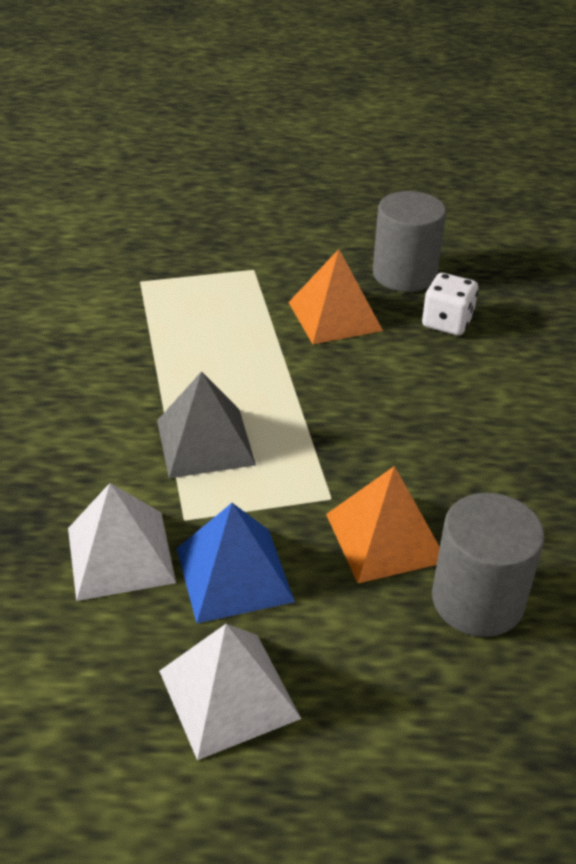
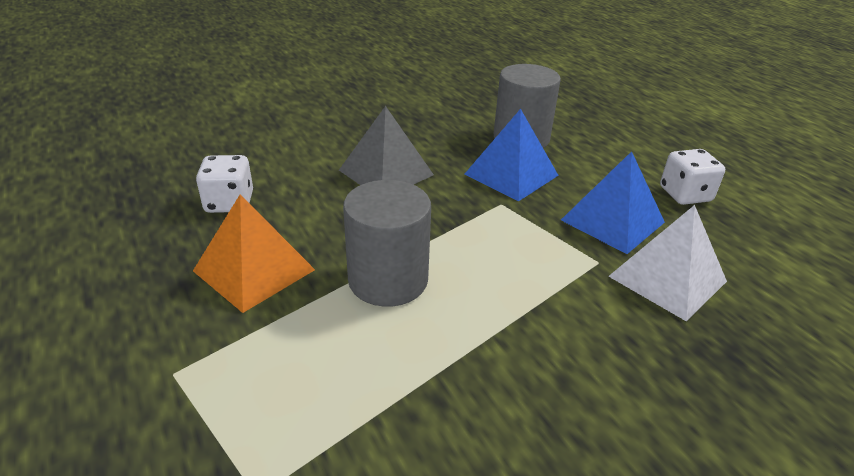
camera: 120 degrees left, 5 degrees down
grey pyramid [157,371,256,478] -> grey pyramid moved to [339,106,434,185]
white pyramid [159,624,301,760] -> white dice [660,149,725,205]
orange pyramid [326,466,440,583] -> blue pyramid [465,109,559,201]
grey cylinder [373,191,446,292] -> grey cylinder moved to [343,180,431,307]

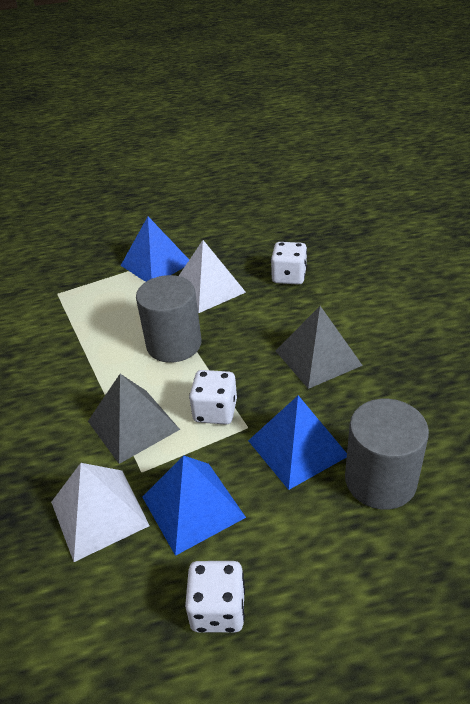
camera: 110 degrees right, 5 degrees up
orange pyramid [193,194,315,313] -> white pyramid [179,240,246,313]
none -> grey pyramid [88,374,180,464]
none -> blue pyramid [121,217,189,282]
none -> white dice [189,370,237,425]

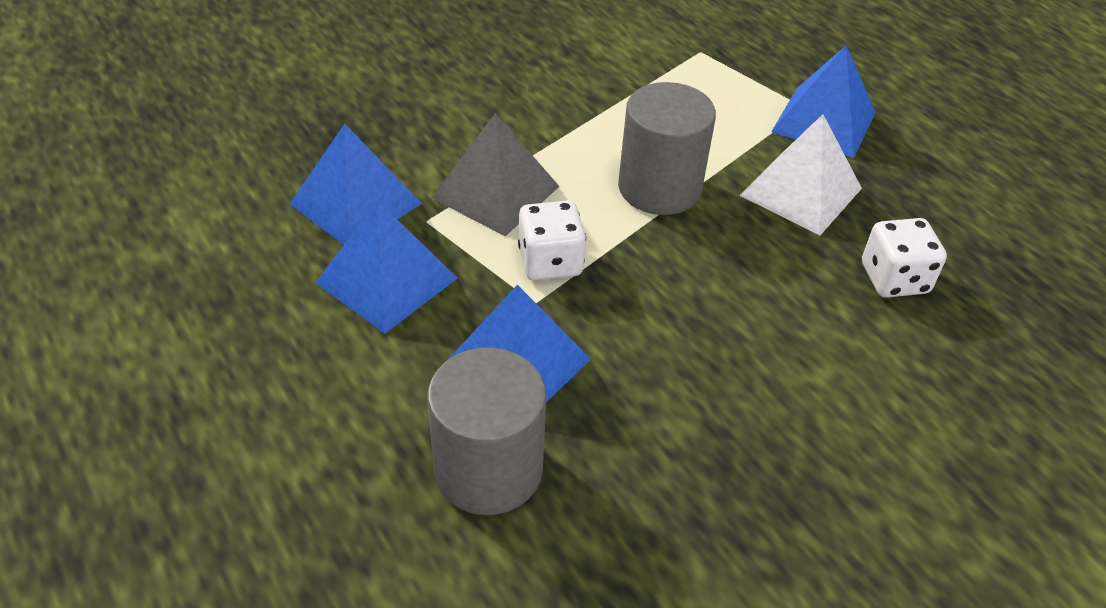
camera: 65 degrees right, 5 degrees up
white pyramid [51,463,150,562] -> blue pyramid [290,124,422,245]
white dice [185,561,245,633] -> none
grey pyramid [276,306,363,389] -> none

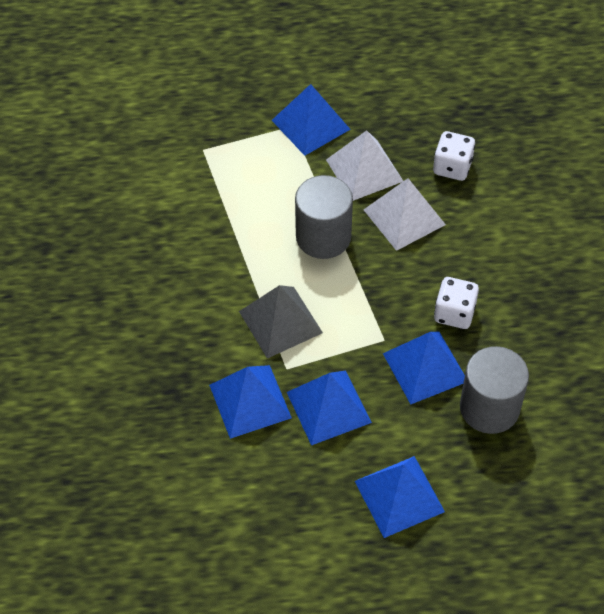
camera: 60 degrees left, 10 degrees up
white dice [518,200,586,281] -> white dice moved to [434,277,479,329]
none -> blue pyramid [355,456,445,538]
none -> white pyramid [364,178,446,251]

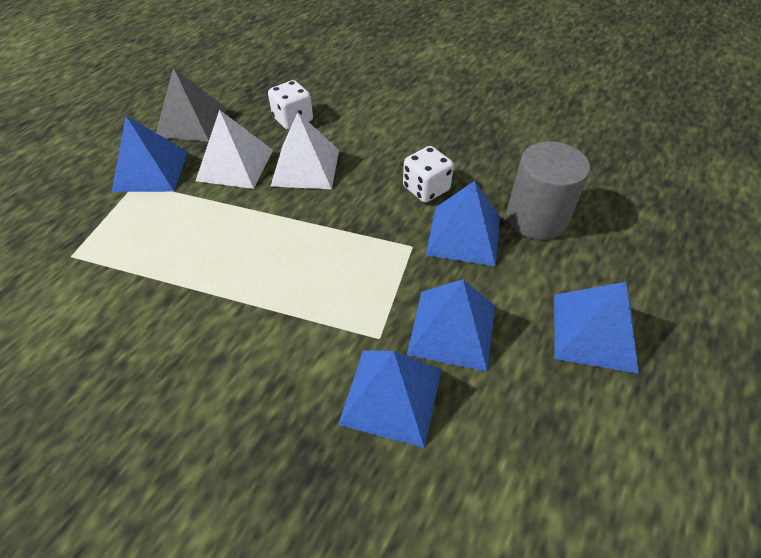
camera: 55 degrees left, 5 degrees down
grey pyramid [239,285,323,359] -> grey pyramid moved to [156,68,227,142]
grey cylinder [295,175,353,259] -> none

